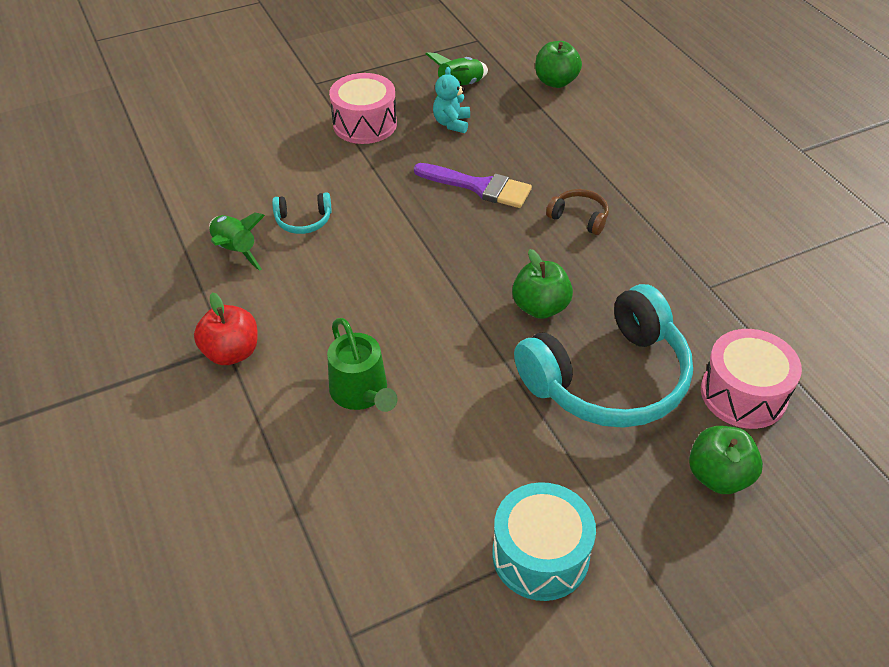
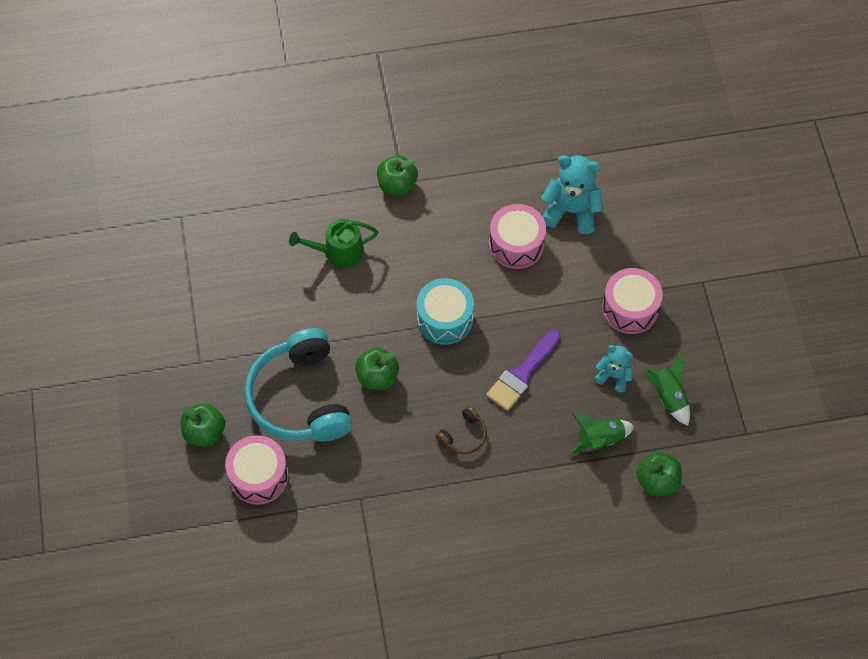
camera: 105 degrees right, 15 degrees up
red apple [194,292,258,365] -> green apple [377,155,418,195]
green rocket [209,212,265,271] -> green rocket moved to [569,413,634,454]
turquoise headphones [272,192,332,234] -> pink drum [489,204,546,269]
turquoise drum [492,482,596,601] -> turquoise drum moved to [417,278,474,345]
none -> turquoise teddy bear [541,155,603,234]

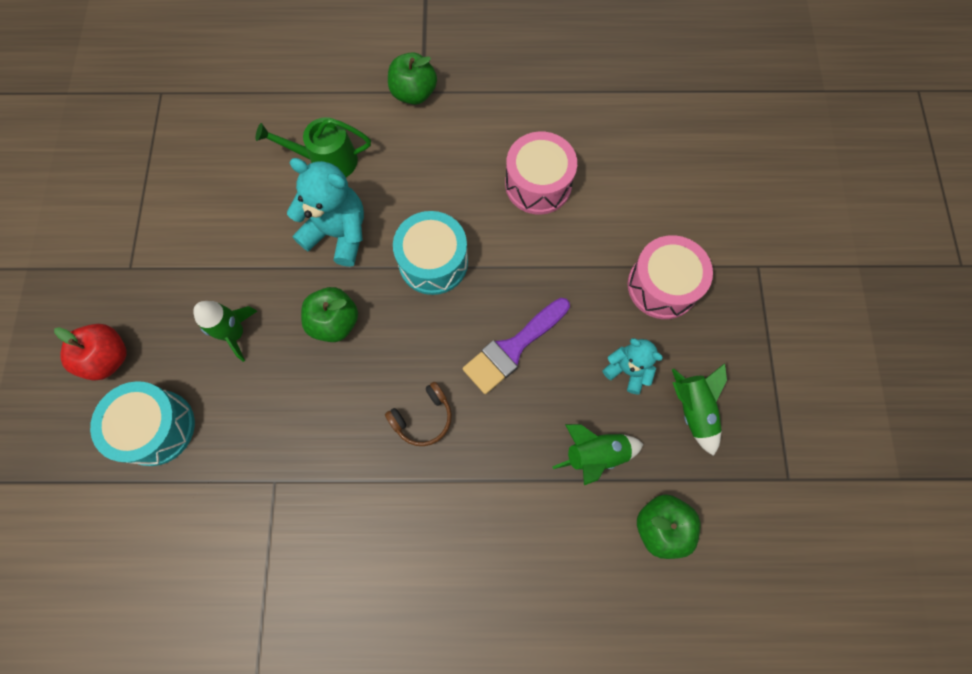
camera: 10 degrees right, 10 degrees up
green apple [181,403,225,447] -> red apple [54,324,127,380]
pink drum [225,435,289,505] -> turquoise drum [90,381,195,466]
turquoise headphones [244,328,352,442] -> green rocket [193,301,257,362]
turquoise teddy bear [541,155,603,234] -> turquoise teddy bear moved to [287,158,364,267]

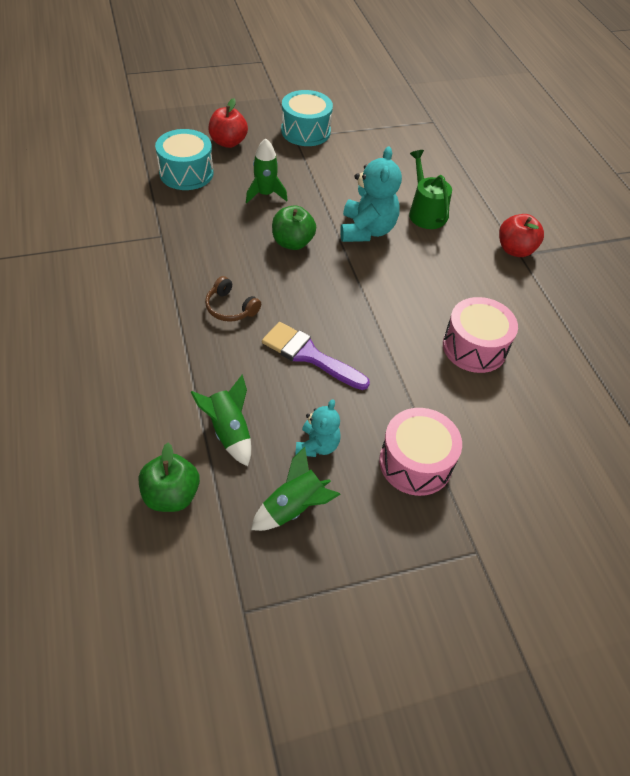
camera: 70 degrees right, 20 degrees down
green apple [388,52,437,105] -> red apple [499,214,544,257]
turquoise drum [393,211,468,295] -> turquoise drum moved to [281,90,333,146]

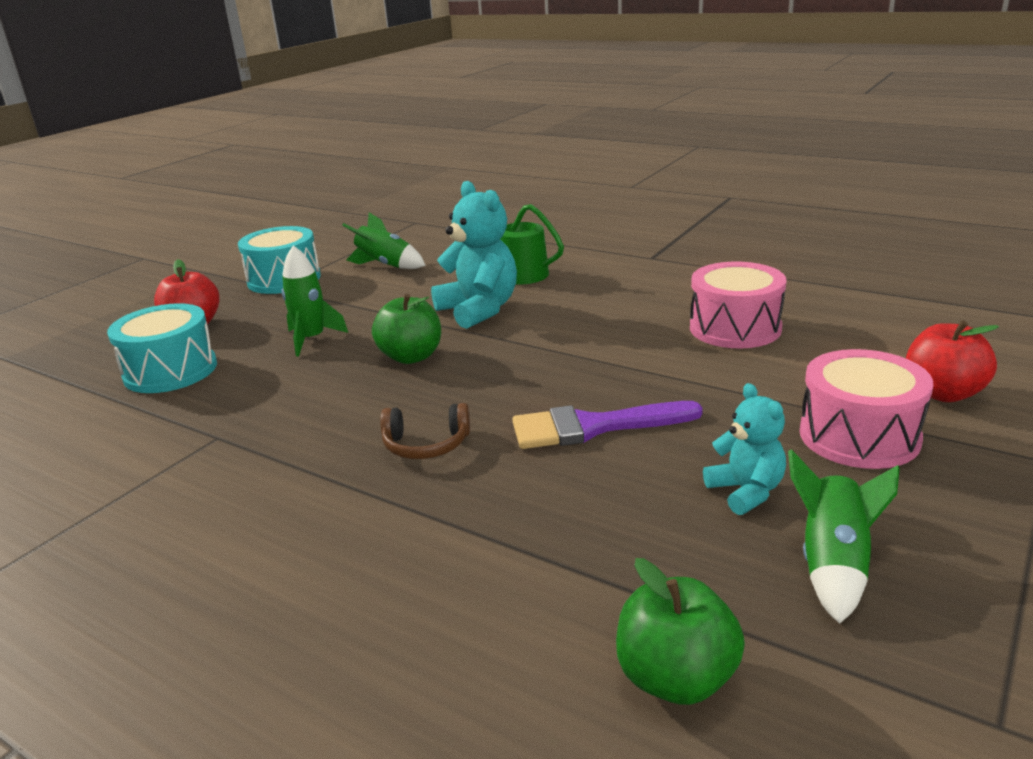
camera: 35 degrees left, 25 degrees down
green rocket [191,375,251,466] -> green rocket moved to [342,213,426,269]
red apple [499,214,544,257] -> red apple moved to [906,320,999,402]

